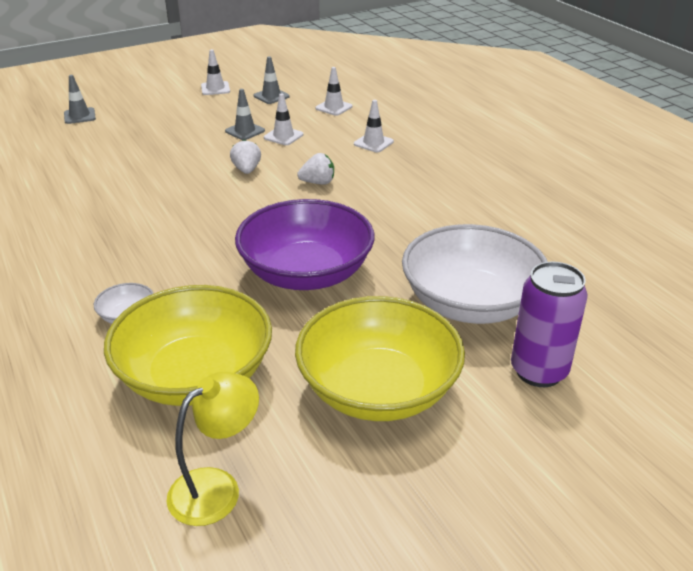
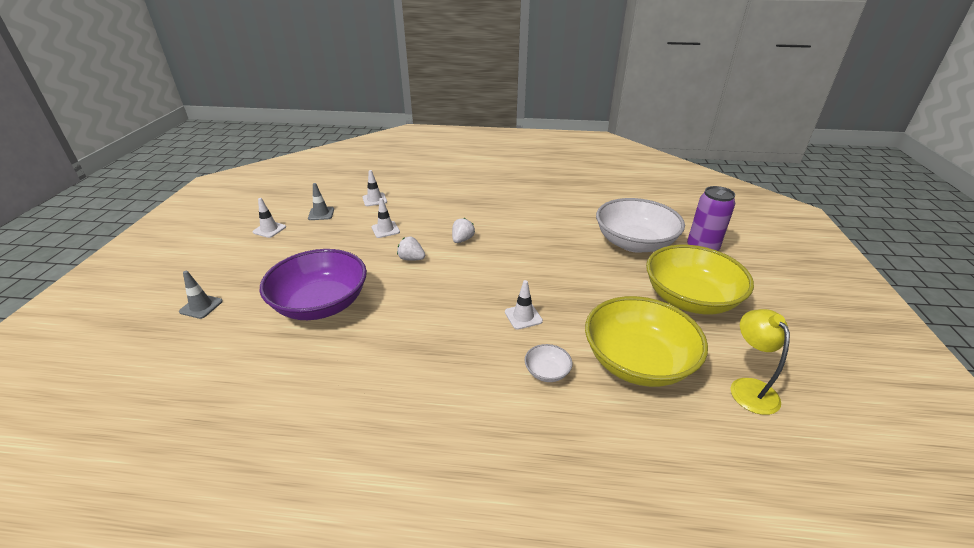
camera: 55 degrees left, 0 degrees up
grey traffic cone [225,89,265,140] -> none
purple bowl [235,199,374,290] -> purple bowl moved to [260,249,367,320]
white traffic cone [354,100,394,152] -> white traffic cone moved to [505,280,543,330]

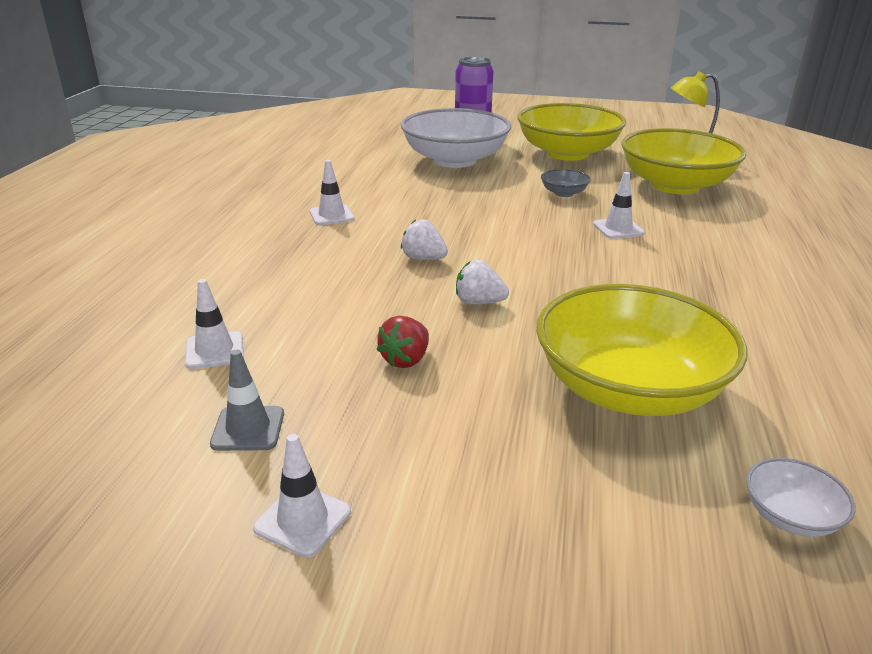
camera: 85 degrees left, 5 degrees down
grey traffic cone [179,271,223,319] -> none
purple bowl [260,249,367,320] -> yellow bowl [536,284,747,416]
white traffic cone [371,198,400,238] -> white traffic cone moved to [310,160,355,225]
white strawberry [397,236,425,261] -> white strawberry turned 75 degrees clockwise [456,260,509,305]
white bowl [524,344,572,382] -> white bowl moved to [746,458,856,537]
none -> red strawberry [376,316,429,368]
none -> grey bowl [541,169,591,197]

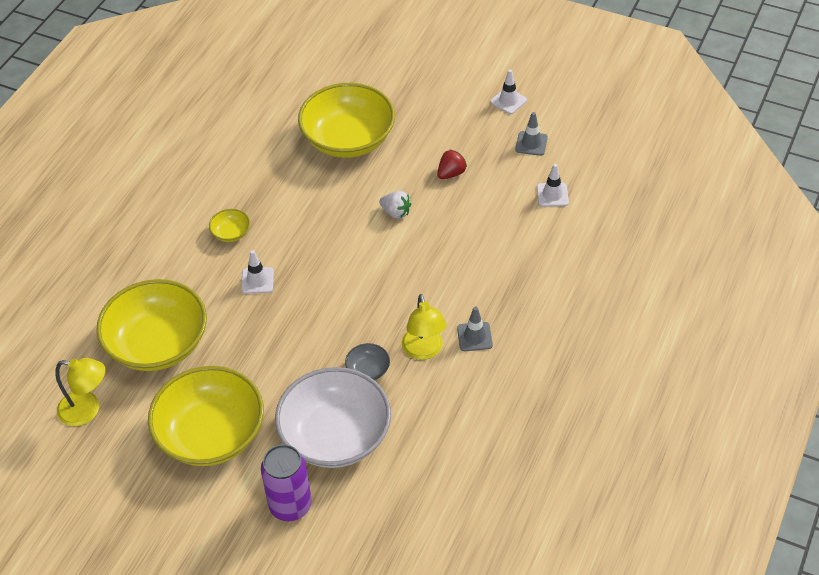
camera: 165 degrees left, 20 degrees up
white traffic cone [310,160,355,225] -> grey traffic cone [457,307,493,351]
white strawberry [401,219,448,260] -> none
grey bowl [541,169,591,197] -> grey bowl moved to [345,343,390,380]
white bowl [746,458,856,537] -> none
none -> yellow bowl [209,209,250,242]
none -> yellow lamp [402,294,447,360]

